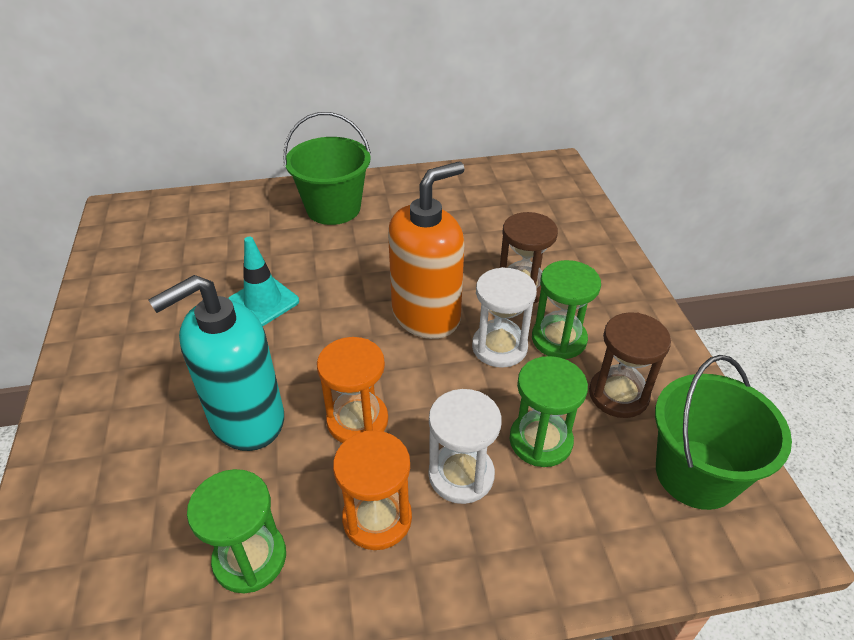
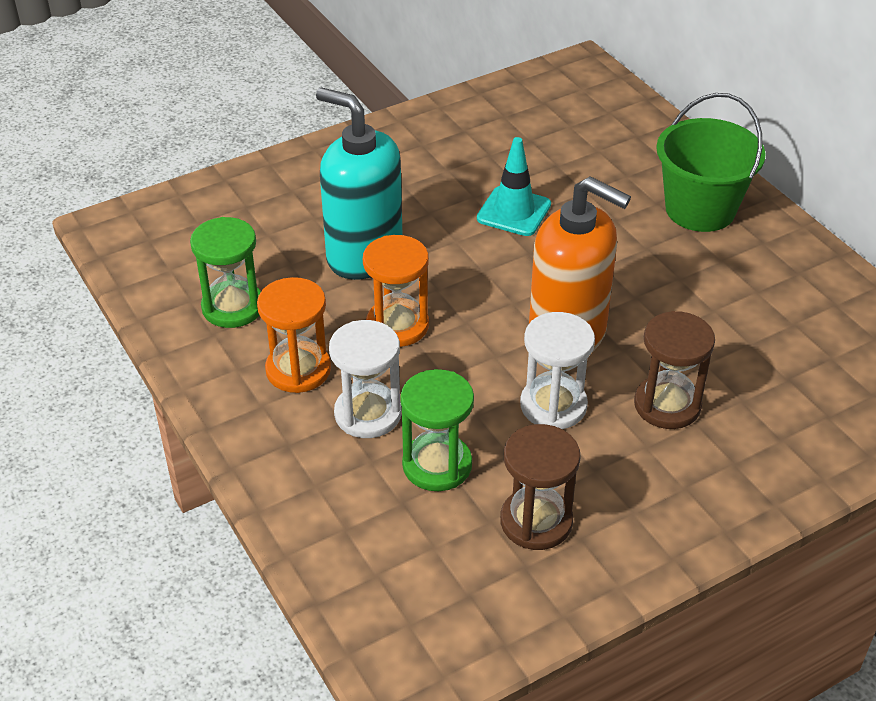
camera: 70 degrees right, 0 degrees up
green hourglass [532,260,601,359] -> none
green bucket [655,355,792,510] -> none

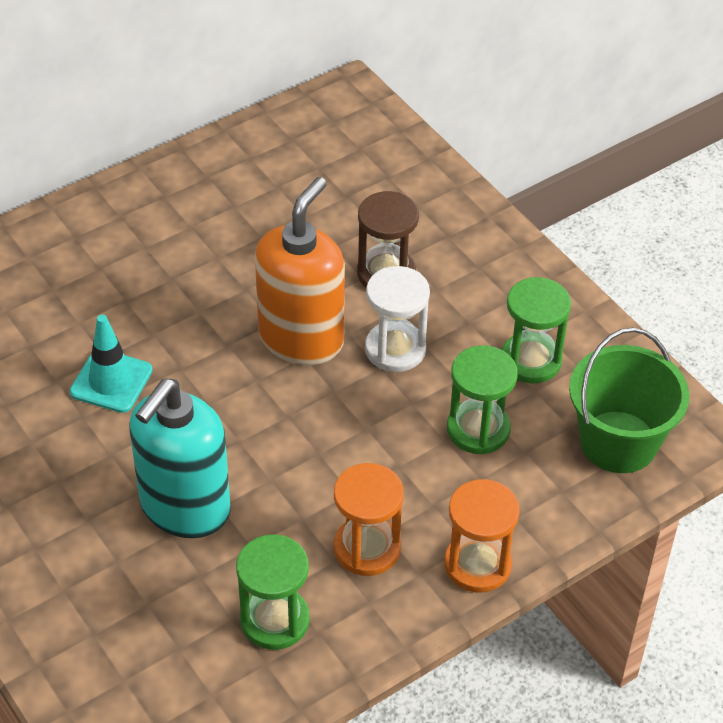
camera: 95 degrees left, 5 degrees up
white hourglass [329,320,402,438] -> none
orange hourglass [363,235,429,347] -> orange hourglass moved to [444,479,520,593]
brown hourglass [500,424,581,550] -> green hourglass [502,277,571,383]
green bucket [656,93,766,232] -> green bucket moved to [569,328,690,473]

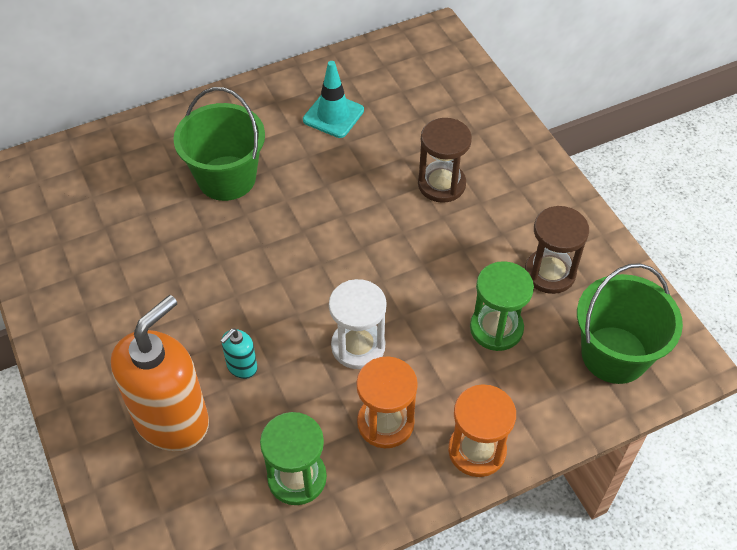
camera: 10 degrees right, 5 degrees up
turquoise traffic cone [70,315,153,413] -> turquoise traffic cone moved to [303,61,364,138]
turquoise soap dispenser [129,378,231,538] -> turquoise soap dispenser [220,328,257,379], size x0.43
orange soap dispenser [255,177,345,365] -> orange soap dispenser moved to [111,295,209,451]
white hourglass [365,266,430,372] -> white hourglass moved to [329,279,387,369]
green hourglass [502,277,571,383] -> brown hourglass [525,206,589,294]
none -> green bucket [173,87,265,201]

